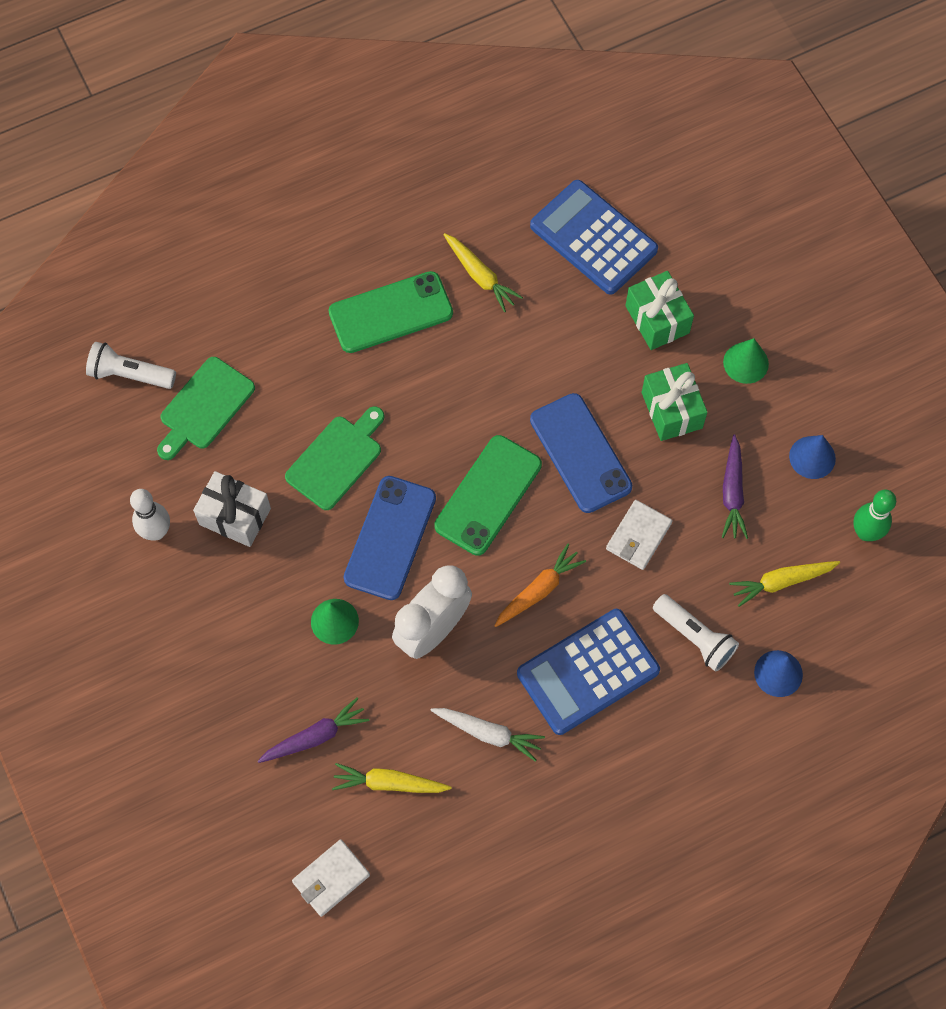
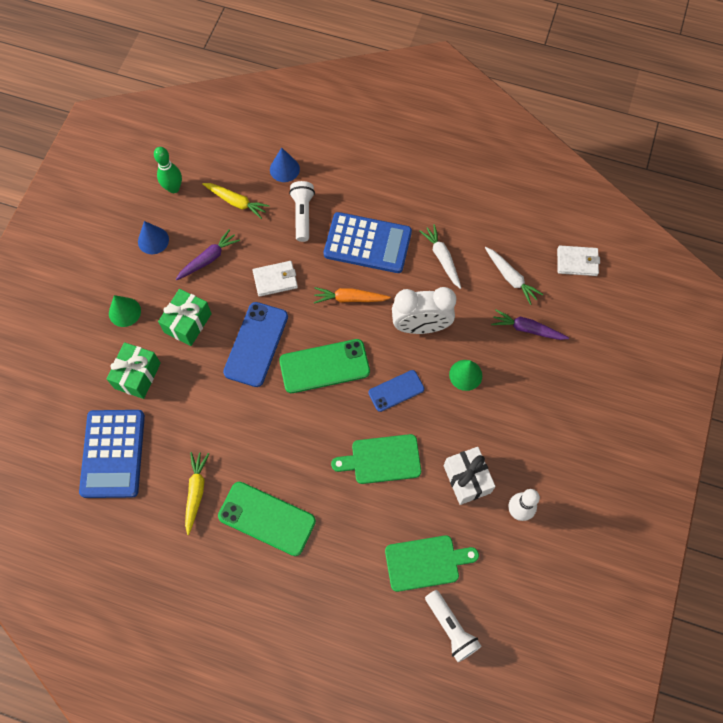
camera: 135 degrees left, 0 degrees up
yellow carrot [332,763,452,793] -> white carrot [485,247,543,305]
blue phone [344,476,436,600] -> blue phone [368,370,424,412], size x0.61

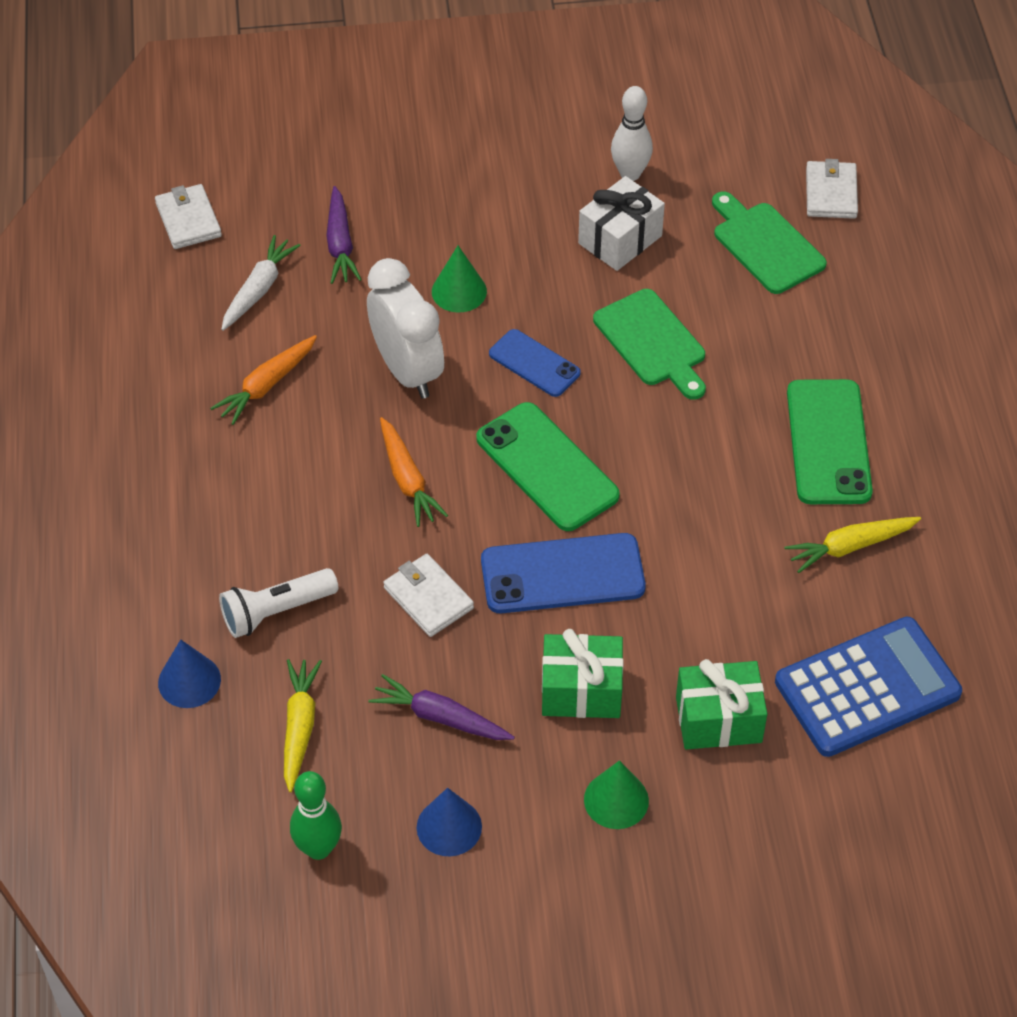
camera: 115 degrees left, 15 degrees down
blue calculator [324,212,412,273] -> none
white carrot [420,224,461,289] -> orange carrot [210,335,317,425]
white flashlight [425,590,482,662] -> white wallet [806,159,858,219]

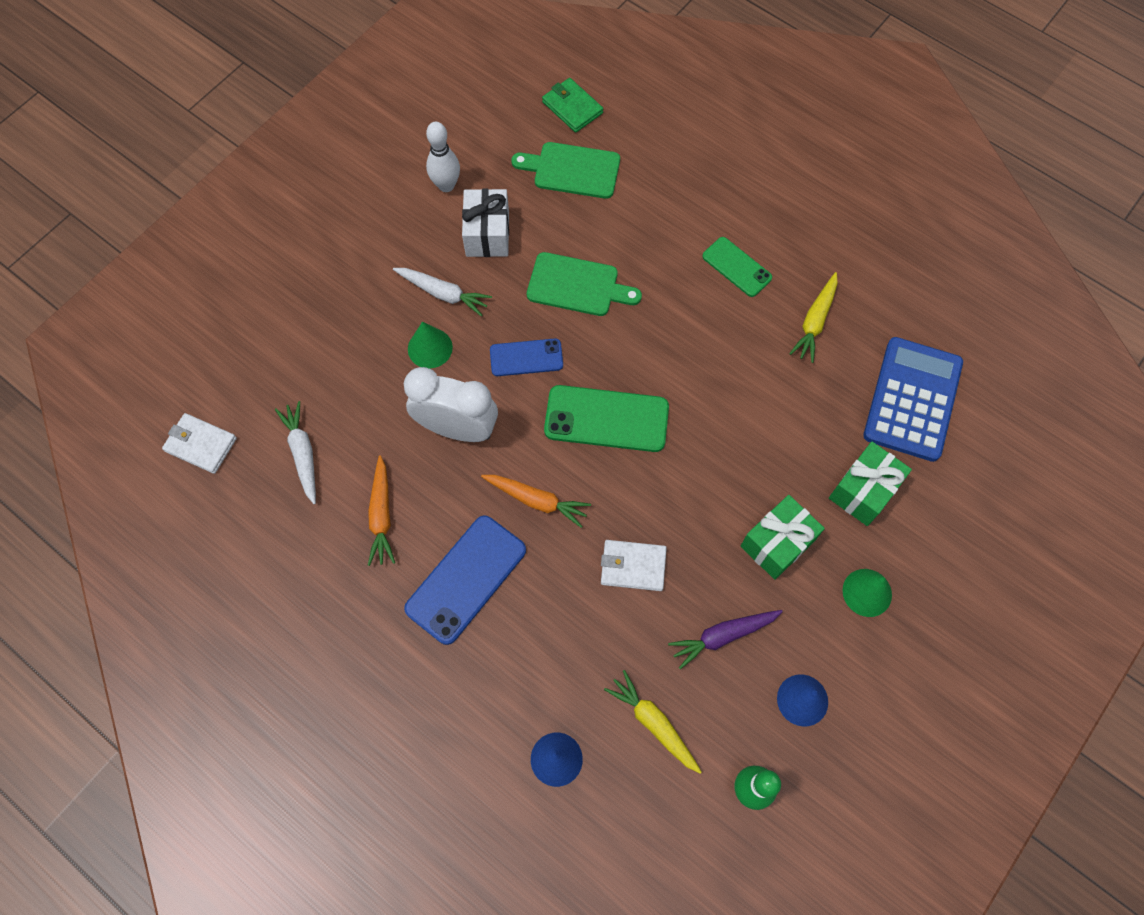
camera: 45 degrees left, 15 degrees up
white flashlight [219,568,338,638] -> none
purple carrot [326,186,362,284] -> none
blue phone [481,533,646,613] -> blue phone moved to [404,515,526,645]
green phone [787,379,873,504] -> green phone [702,237,772,297], size x0.61
white wallet [806,159,858,219] -> green wallet [542,78,603,133]
none -> white carrot [393,268,492,316]

